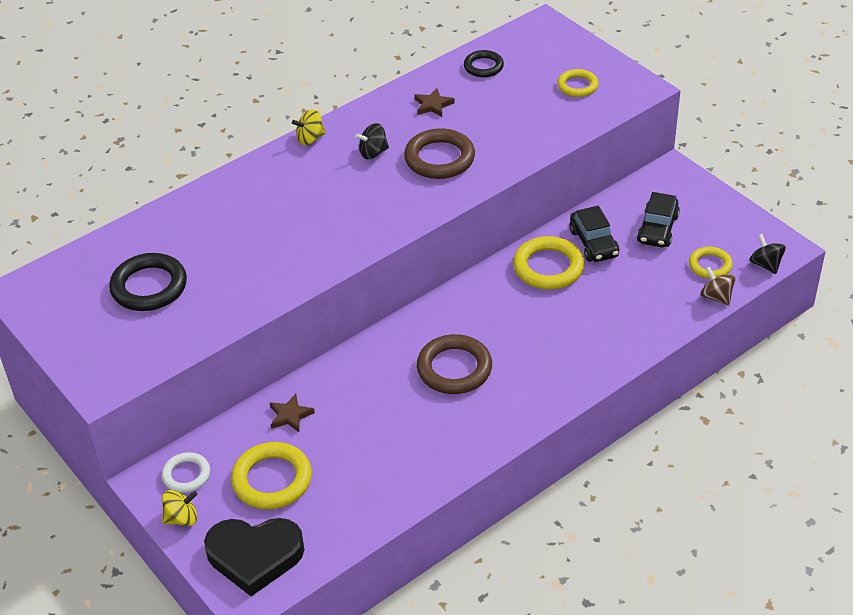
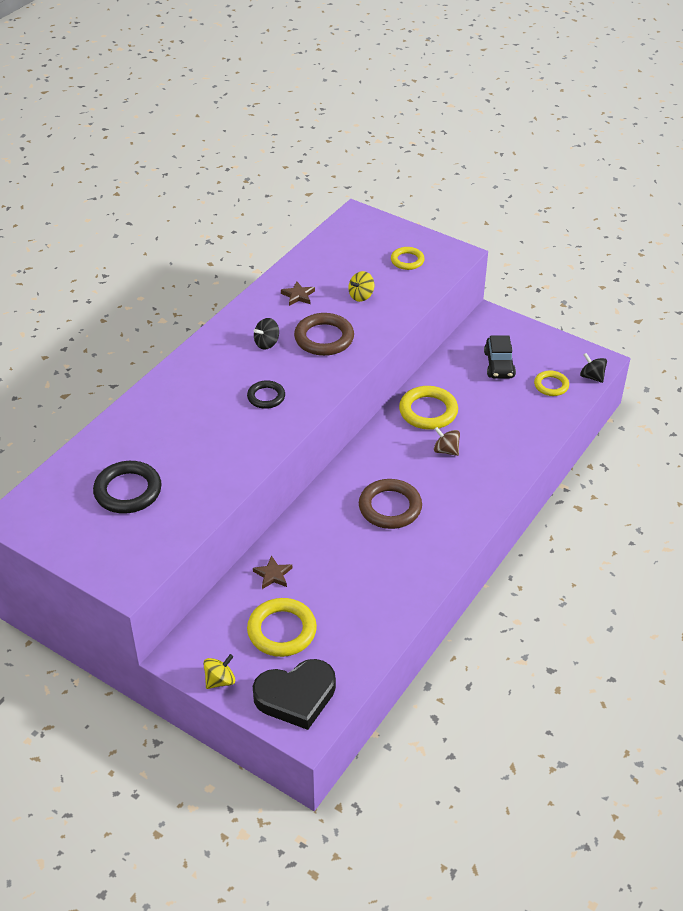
camera: 20 degrees left, 0 degrees up
white ring [162,452,210,493] -> none
yellow spinning top [292,109,326,145] -> yellow spinning top moved to [348,271,374,302]
black ring [464,50,504,77] -> black ring moved to [247,380,285,409]
black car [569,206,619,262] -> none
brown spinning top [701,267,736,306] -> brown spinning top moved to [434,427,460,456]

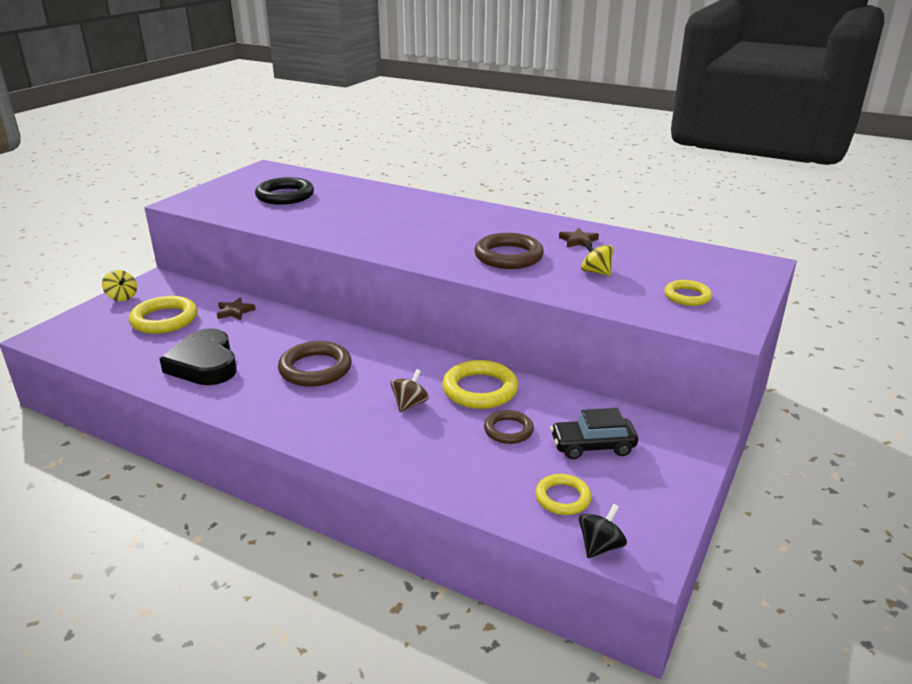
camera: 85 degrees right, 15 degrees down
black ring [247,380,285,409] -> none
black heart [253,659,336,730] -> black heart moved to [160,328,237,385]
black spinning top [254,318,279,350] -> none
none -> brown ring [484,410,534,444]

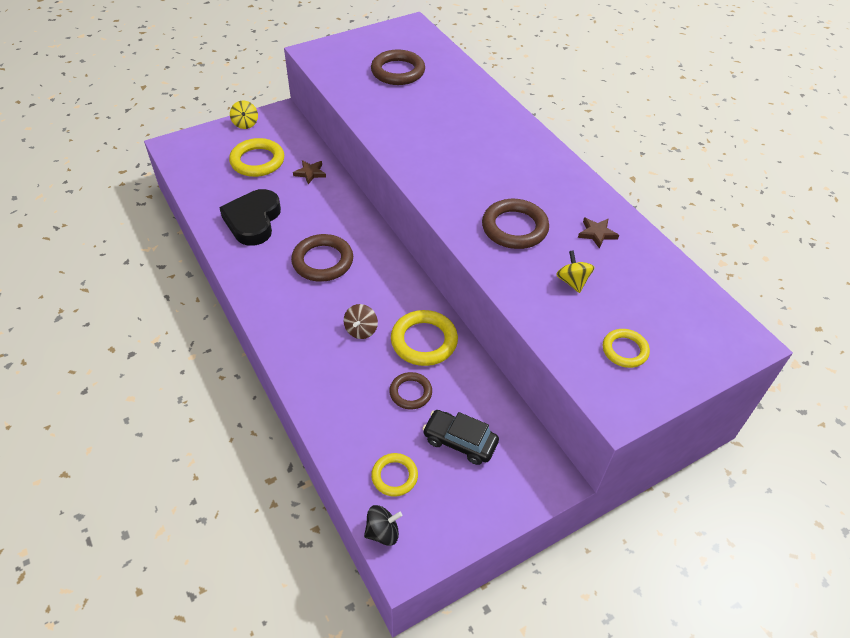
camera: 30 degrees right, 20 degrees up
black ring [255,177,314,205] -> brown ring [371,49,425,85]
brown spinning top [391,369,429,412] -> brown spinning top turned 135 degrees clockwise [344,304,378,339]

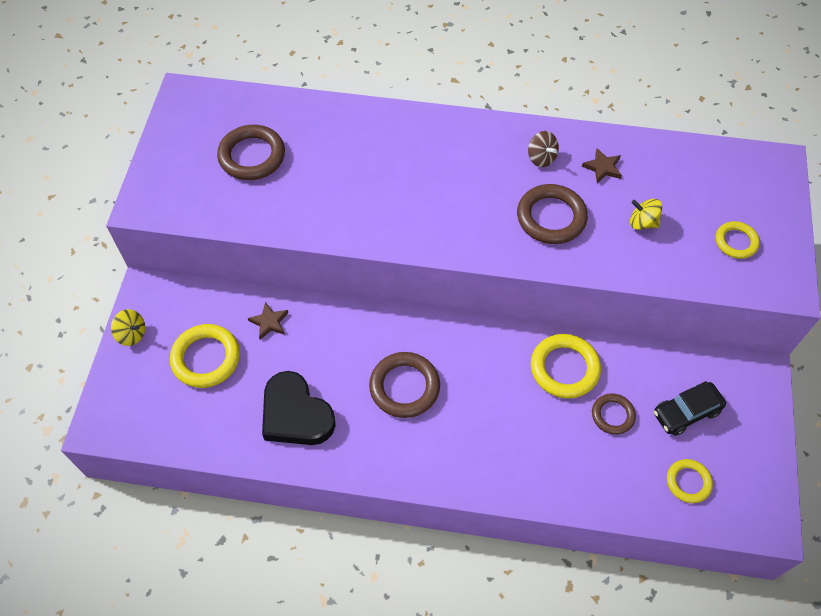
camera: 50 degrees left, 10 degrees up
brown spinning top [344,304,378,339] -> brown spinning top moved to [528,131,559,167]
black spinning top [364,505,402,546] -> none

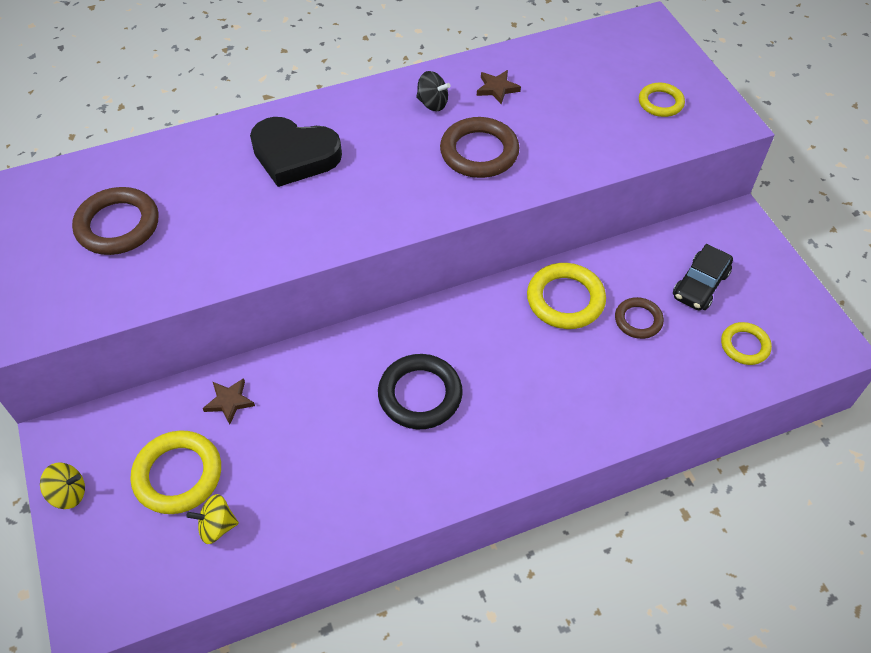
camera: 30 degrees left, 5 degrees down
black heart [262,371,336,445] -> black heart moved to [250,117,342,187]
brown ring [369,352,440,418] -> black ring [378,354,463,429]
brown spinning top [528,131,559,167] -> black spinning top [416,71,451,111]
yellow spinning top [630,199,662,230] -> yellow spinning top moved to [186,494,239,544]

